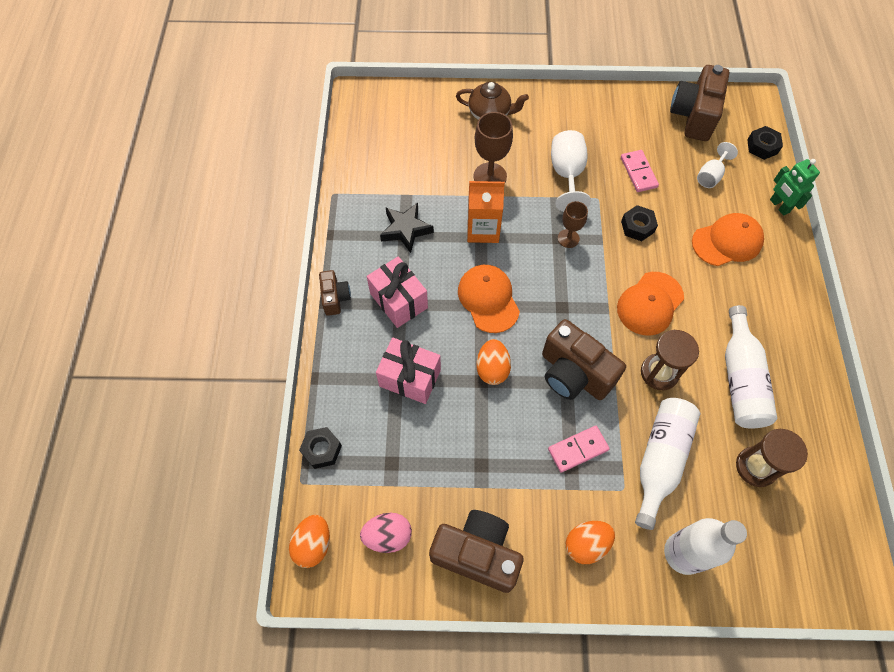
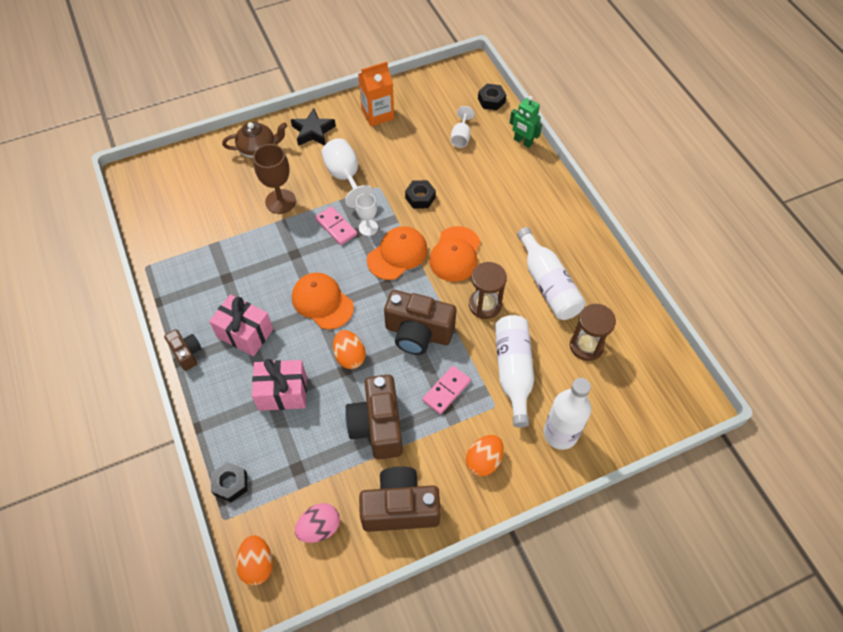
camera: 25 degrees left, 5 degrees down
black star [380,202,434,253] -> black star moved to [291,108,336,146]
orange carton [467,181,505,243] -> orange carton moved to [358,62,394,127]
brown goblet [558,201,588,248] -> white goblet [356,193,378,236]
pink domino [621,150,659,192] -> pink domino moved to [315,206,357,245]
brown camera [670,65,729,141] -> brown camera moved to [345,375,403,459]
orange cap [692,213,764,266] -> orange cap moved to [367,226,428,280]

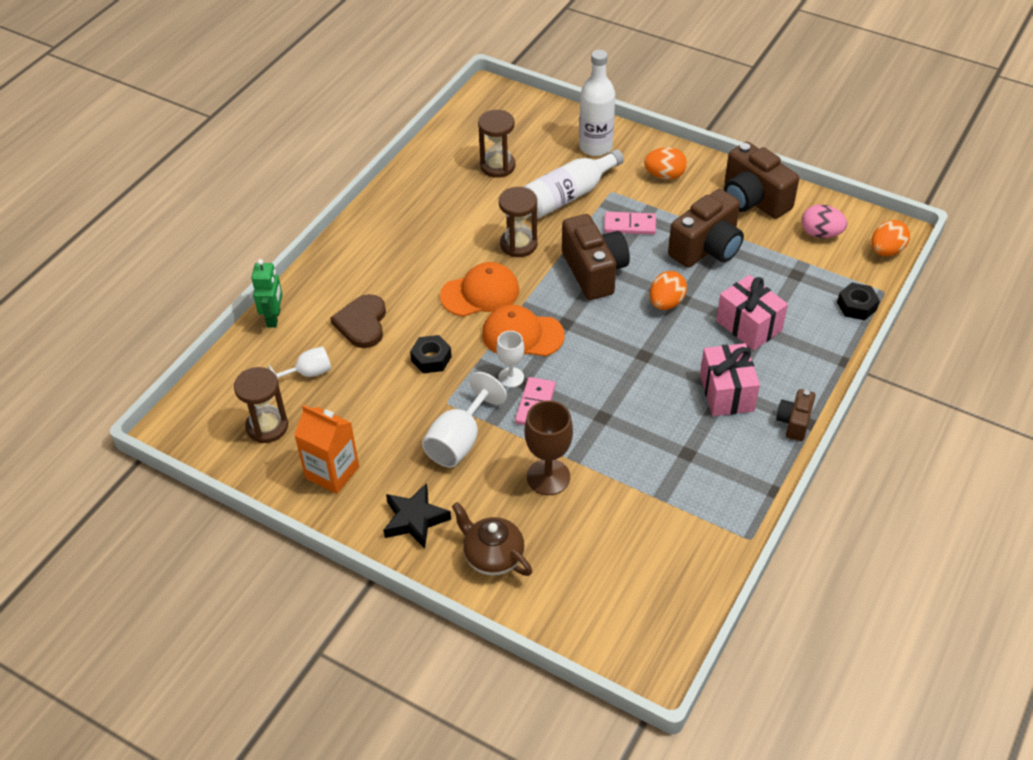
camera: 125 degrees left, 10 degrees down
orange cap [292,272,354,329] -> none
black nut [478,84,506,110] -> none
white bottle [517,227,586,320] -> none
none -> brown hourglass [234,367,288,443]
none -> brown heart [330,294,386,348]

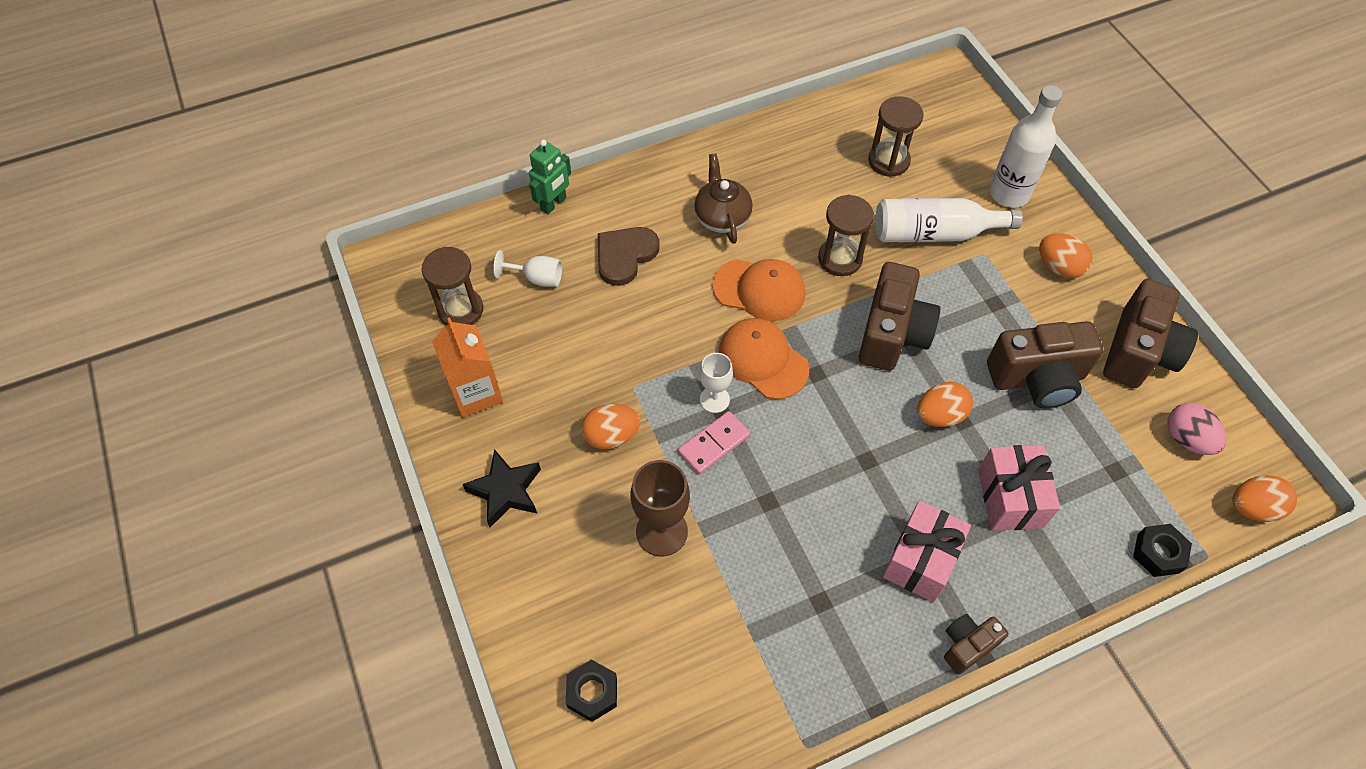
camera: 35 degrees right, 10 degrees up
black nut [410,335,452,373] -> black nut moved to [566,659,617,722]
white goblet [422,372,507,467] -> orange egg [581,404,640,449]
brown teapot [452,502,532,576] -> brown teapot moved to [694,153,753,244]
pink domino [604,212,656,235] -> none
brown camera [724,142,799,219] -> brown camera turned 150 degrees counterclockwise [1103,279,1198,388]

